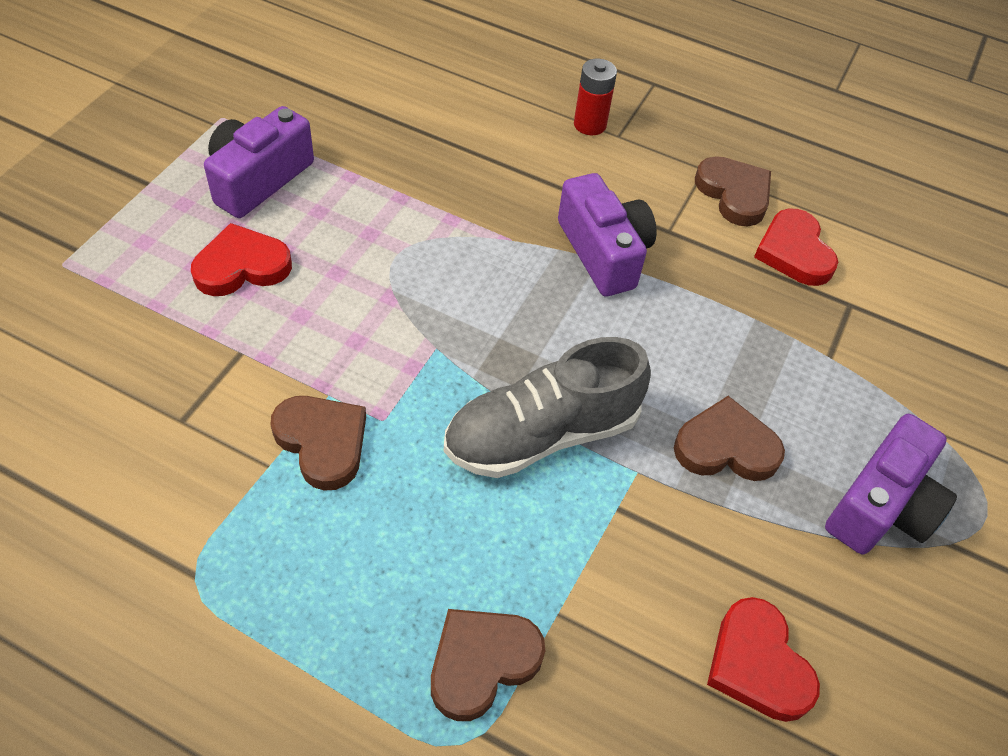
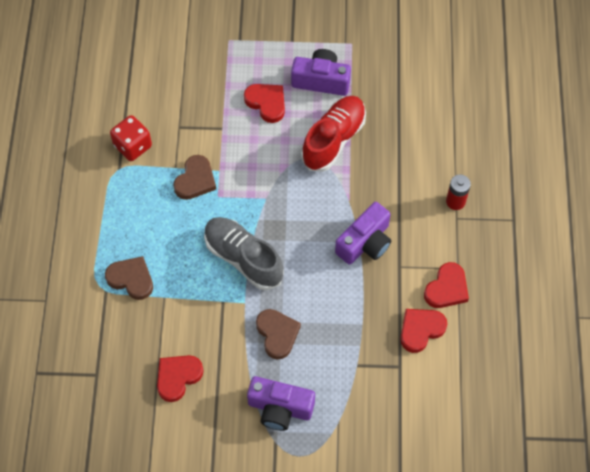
camera: 70 degrees right, 10 degrees up
brown heart [695,156,771,226] -> red heart [424,262,469,308]
none -> red dice [110,115,152,161]
none -> red shoe [301,96,366,172]

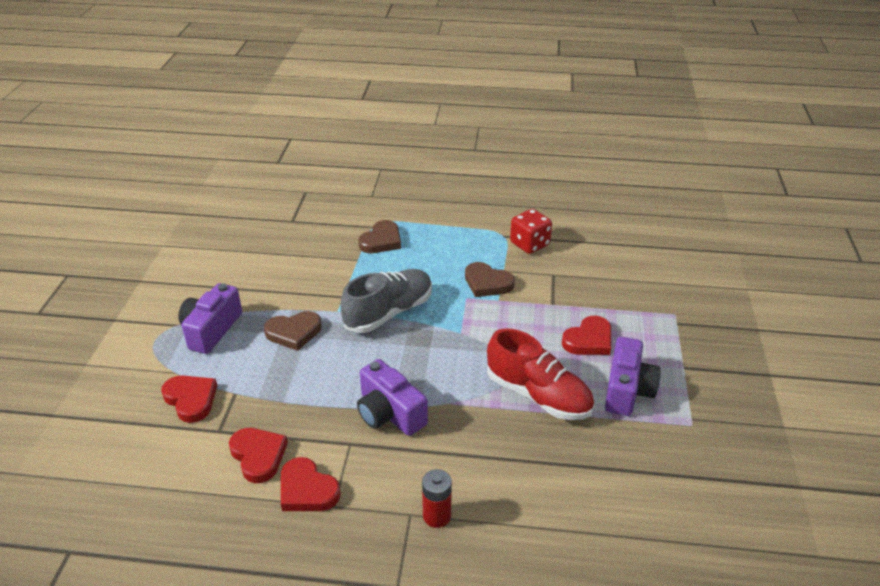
camera: 95 degrees right, 25 degrees down
red heart [157,355,204,402] -> red heart moved to [161,375,217,423]

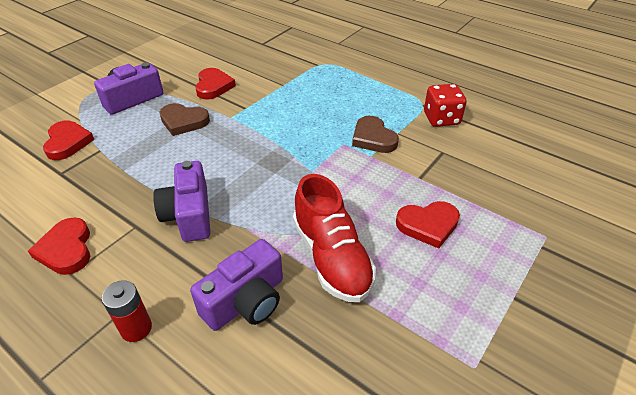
camera: 30 degrees right, 5 degrees up
red heart [229,428,288,483] -> red heart moved to [195,68,236,100]
grey shoe [341,269,432,333] -> none
brown heart [358,220,401,253] -> none
purple camera [605,337,661,416] -> purple camera moved to [190,239,283,331]

